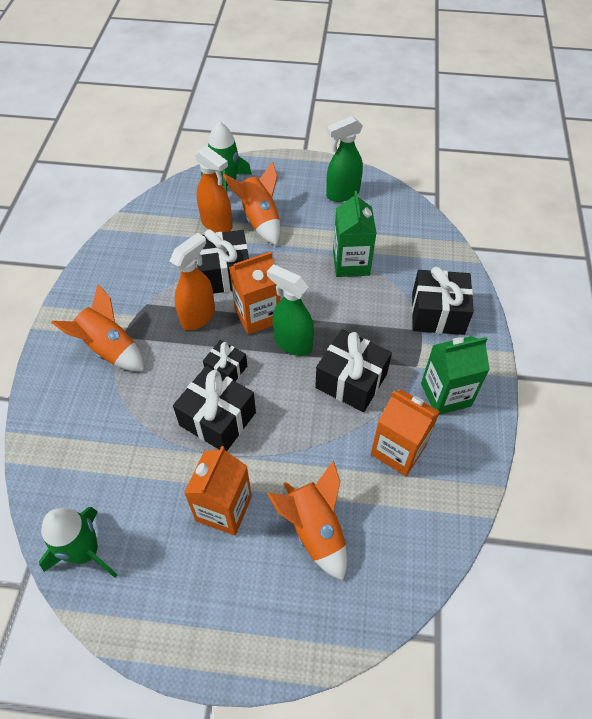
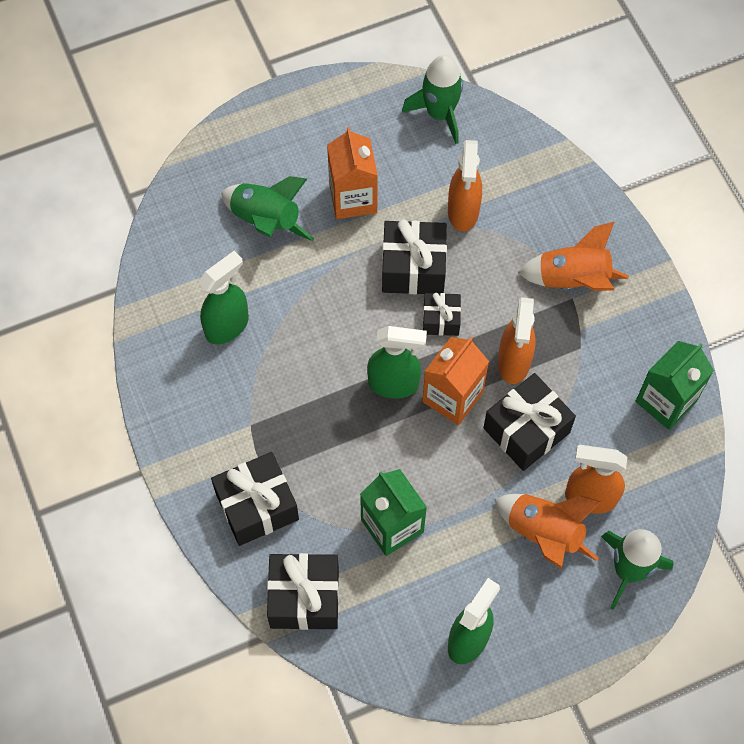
camera: 150 degrees right, 10 degrees up
orange rocket [267,461,347,580] -> green rocket [221,176,314,241]
black gift [315,329,392,412] -> black gift moved to [267,553,339,630]
orange carton [371,389,440,476] -> green spray bottle [198,251,249,344]
green carton [421,336,490,415] -> green carton moved to [636,341,714,430]
none -> orange spray bottle [448,140,482,231]

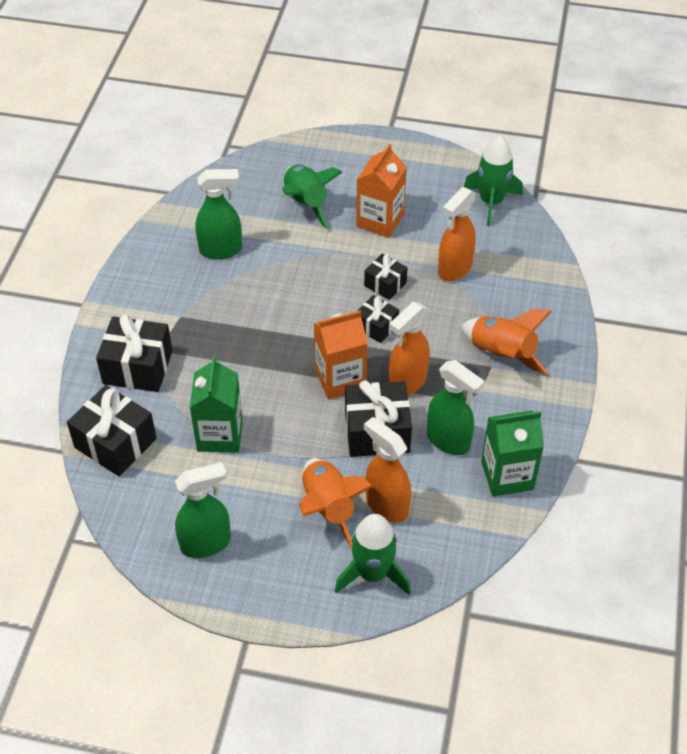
camera: 35 degrees right, 15 degrees down
green spray bottle [367,326,427,398] -> green spray bottle moved to [427,360,485,455]
black gift [382,220,447,294] -> black gift [364,254,408,300], size x0.58

